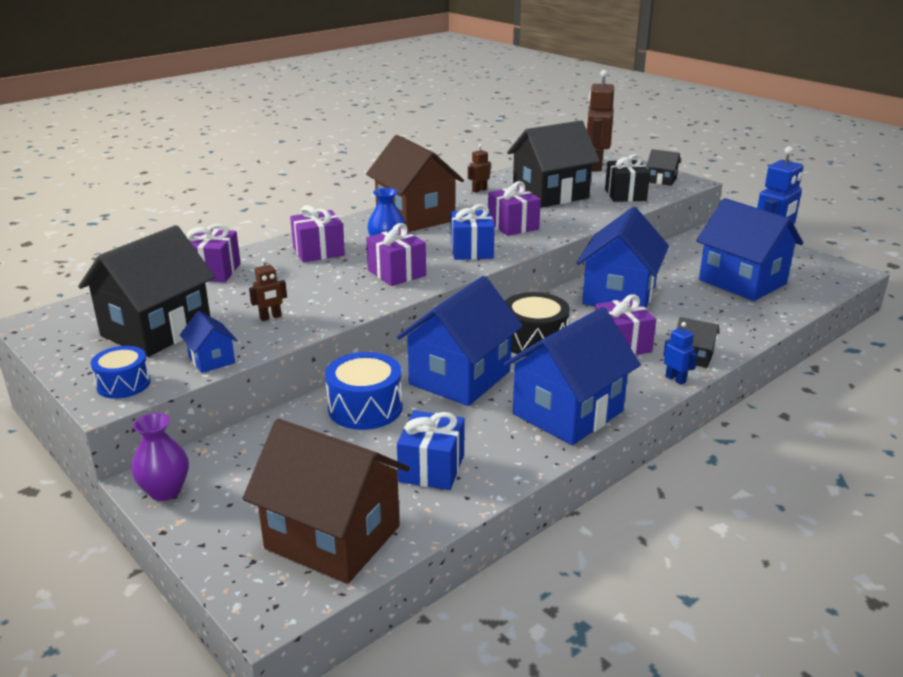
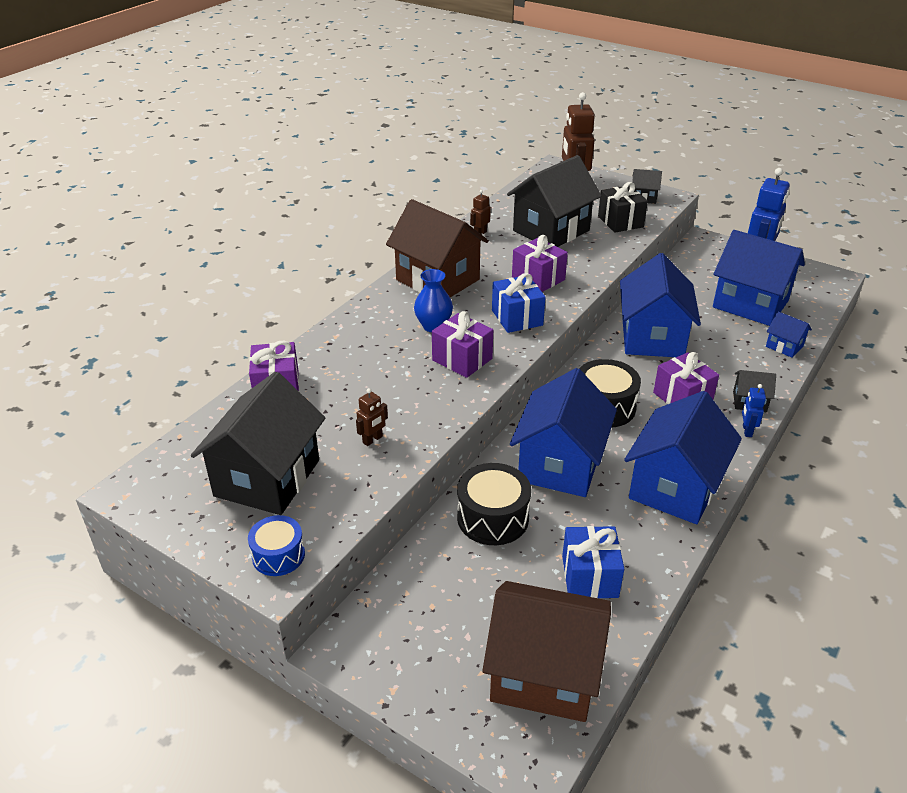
camera: 15 degrees left, 10 degrees up
purple vase [131,413,189,501] -> none
blue house [180,311,237,373] -> blue house moved to [766,311,812,358]
purple gift [290,205,345,262] -> none
blue drum [325,352,403,430] -> black drum [457,463,531,545]
blue robot [663,322,698,385] -> blue robot turned 120 degrees counterclockwise [742,384,766,437]

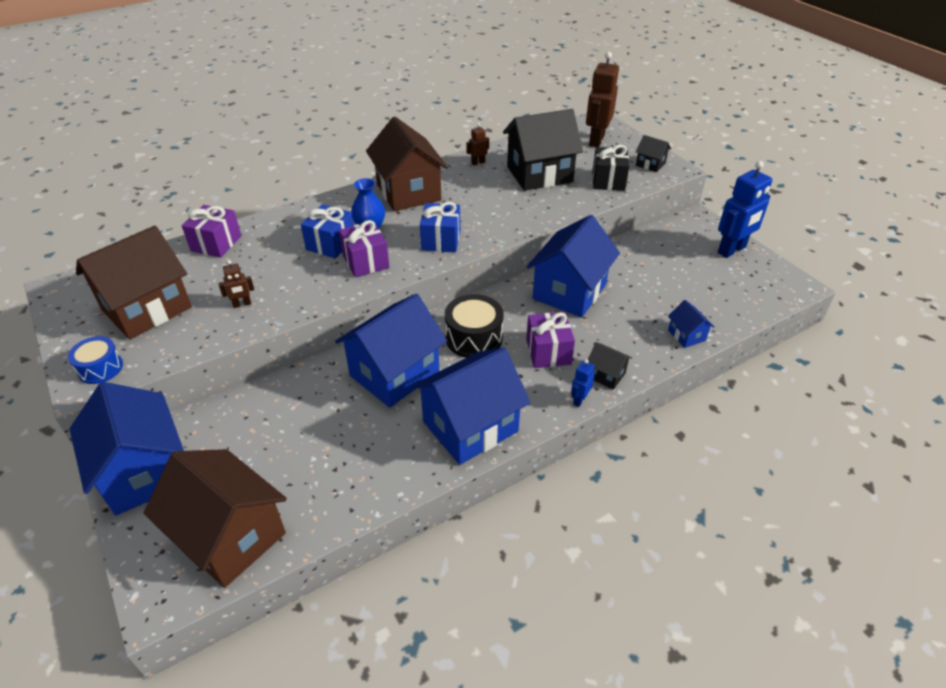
camera: 25 degrees right, 5 degrees up
black house [191,372,325,515] -> brown house [76,226,192,339]
black drum [457,463,531,545] -> none
purple gift [512,235,568,292] -> none
blue gift [562,526,624,598] -> blue gift moved to [301,204,354,259]
blue house [713,230,805,326] -> blue house moved to [70,382,184,516]

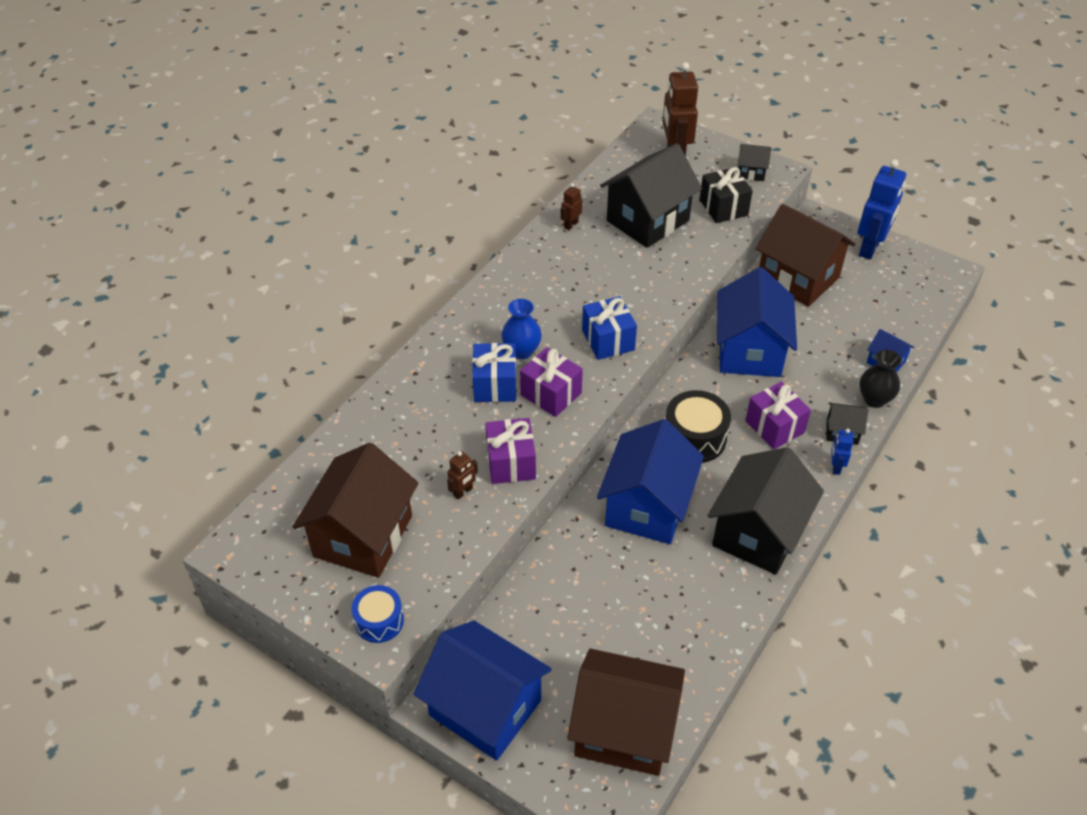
camera: 25 degrees left, 5 degrees up
purple gift [182,205,241,258] -> purple gift moved to [485,418,536,484]
brown house [366,117,448,211] -> brown house moved to [755,204,856,307]
blue house [412,347,531,465] -> black house [707,447,824,575]
none -> black vase [859,350,901,408]

